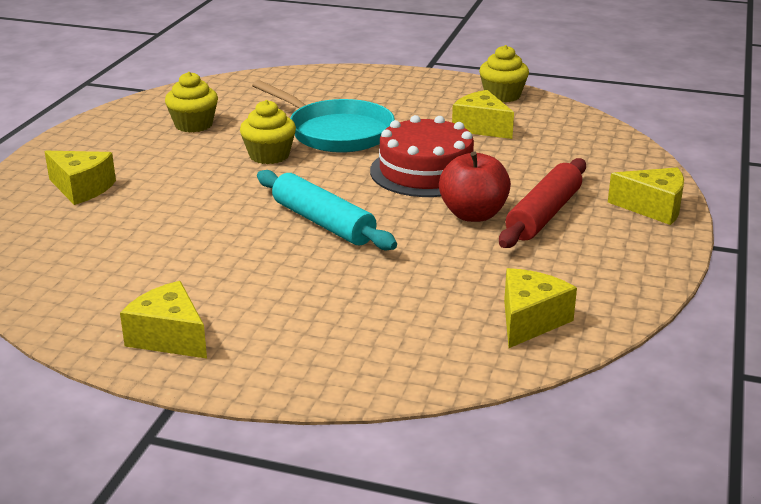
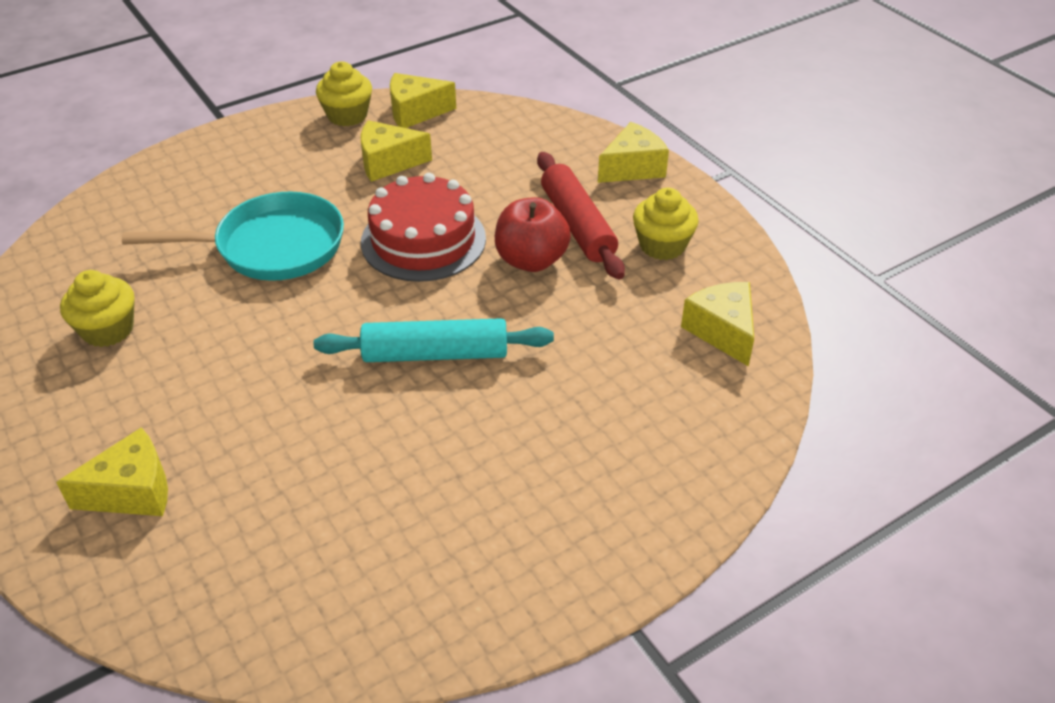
camera: 50 degrees left, 15 degrees up
yellow cheese [120,281,207,359] -> yellow cheese moved to [390,73,456,128]
yellow cupcake [240,100,296,164] -> yellow cupcake moved to [633,187,699,260]

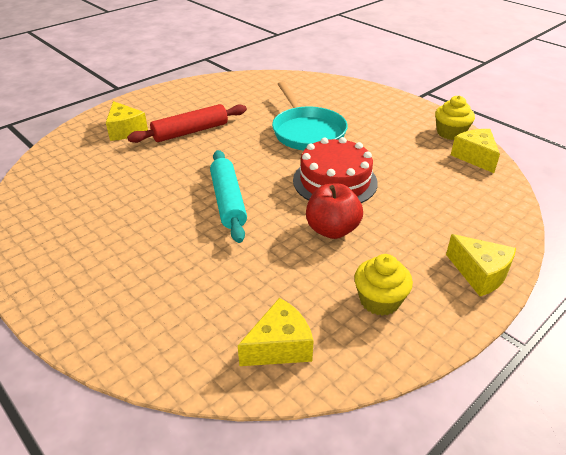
camera: 80 degrees right, 5 degrees down
yellow cupcake [60,270,135,347] -> none
yellow cheese [361,120,432,182] -> none
red rolling pin [537,152,625,279] -> red rolling pin moved to [127,104,247,143]

